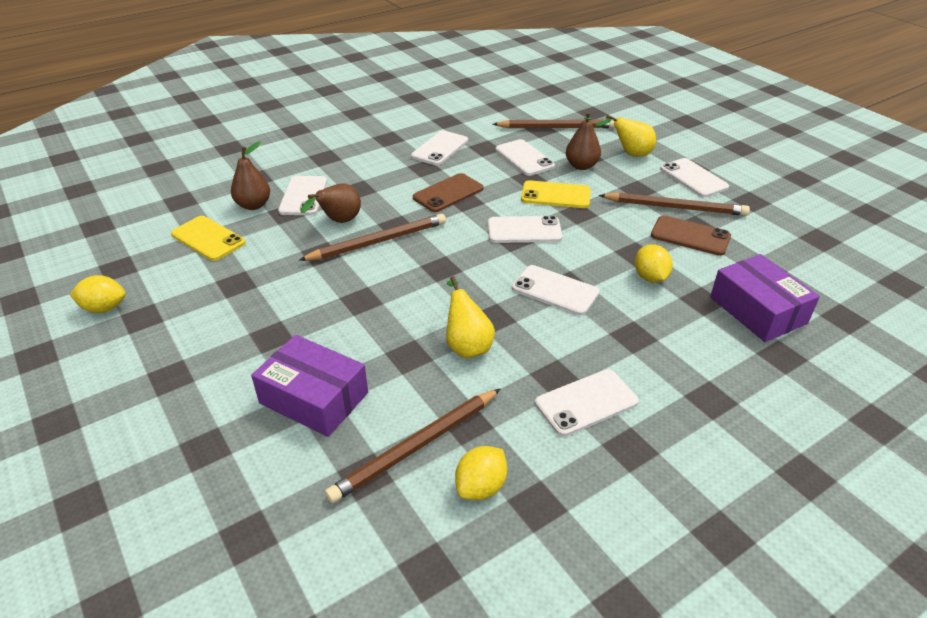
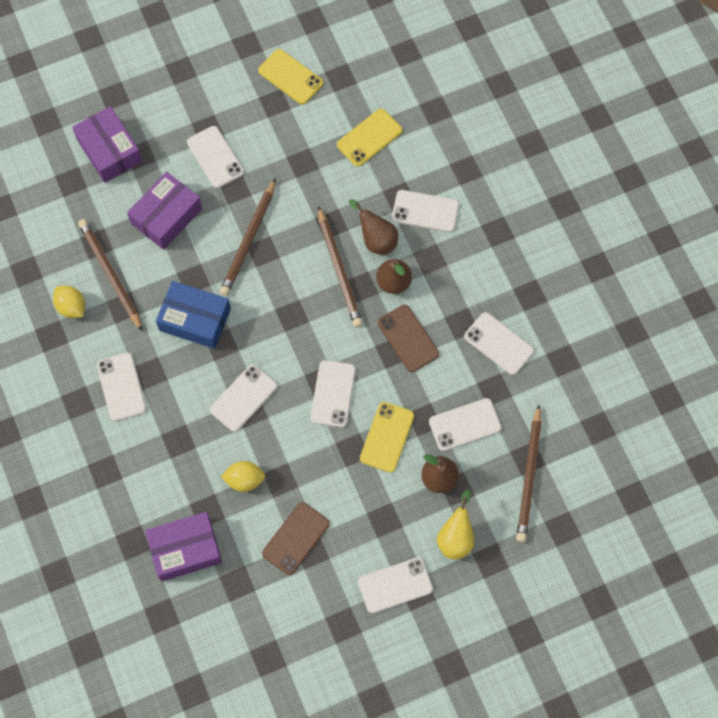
camera: 100 degrees right, 30 degrees up
yellow lemon [70,275,126,313] -> yellow phone [258,49,323,105]
brown pear [231,141,270,210] -> brown pear moved to [376,259,412,294]
yellow pear [446,276,495,358] -> blue box [156,281,231,349]
brown pencil [599,192,750,216] -> brown pencil moved to [220,178,276,296]
none -> purple box [72,106,143,183]
none -> white phone [187,126,244,188]

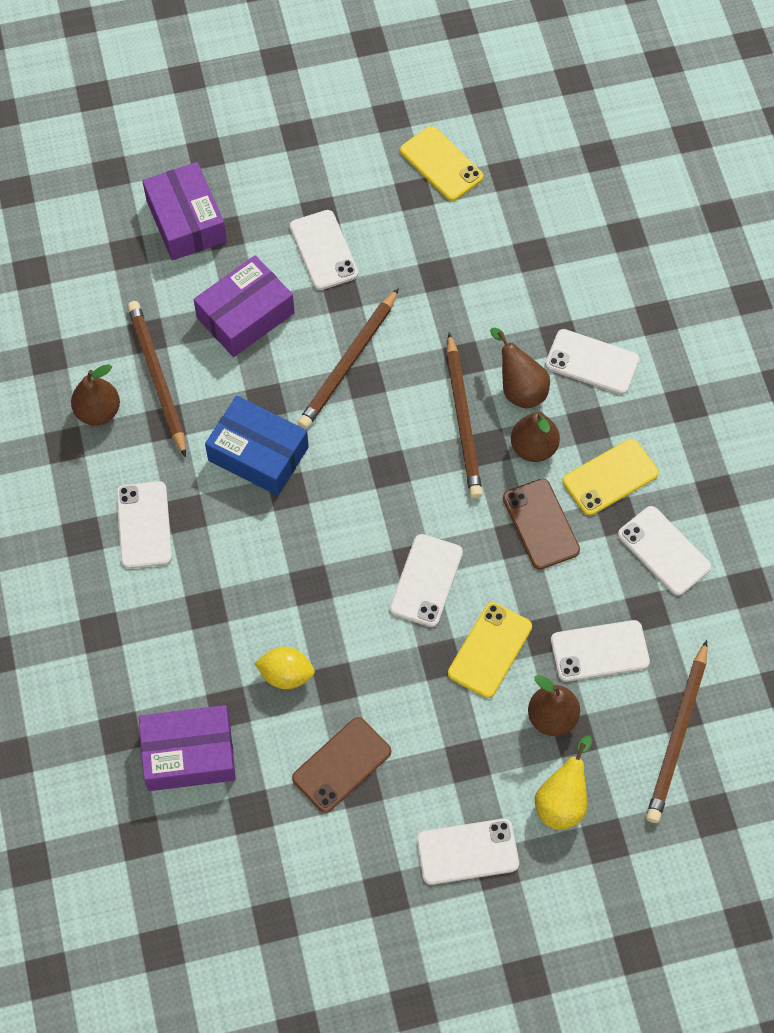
camera: 10 degrees right, 5 degrees down
yellow lemon [53,286,85,318] -> brown pear [71,364,120,425]
white phone [210,364,277,432] -> none
yellow phone [337,109,402,167] -> yellow phone moved to [563,439,659,516]

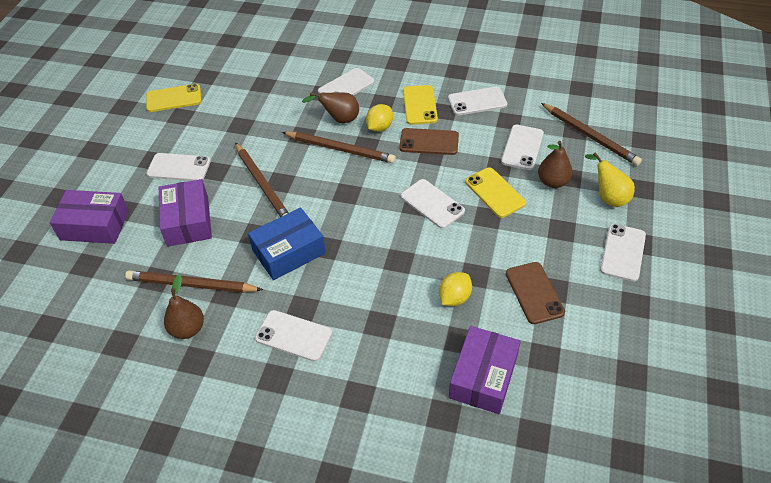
camera: 60 degrees left, 15 degrees down
brown pear [511,412,560,462] -> yellow lemon [366,104,393,132]

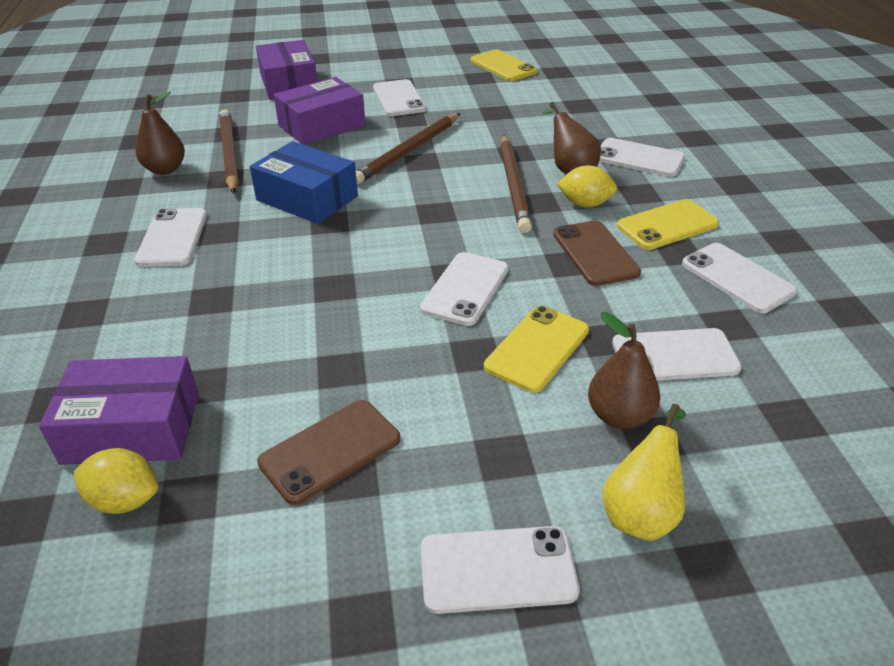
camera: 65 degrees right, 10 degrees down
yellow lemon [439,272,472,306] -> yellow lemon moved to [74,448,158,514]
brown pencil [541,103,642,166] -> none

